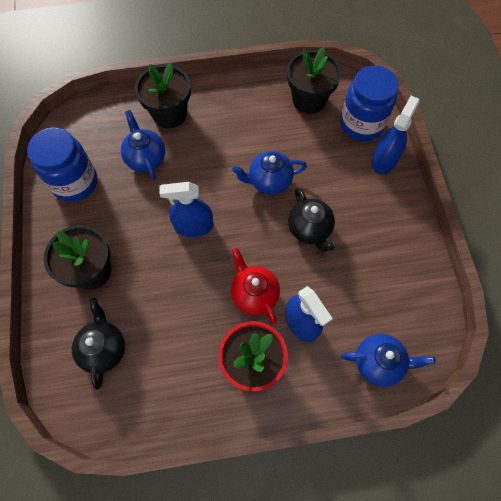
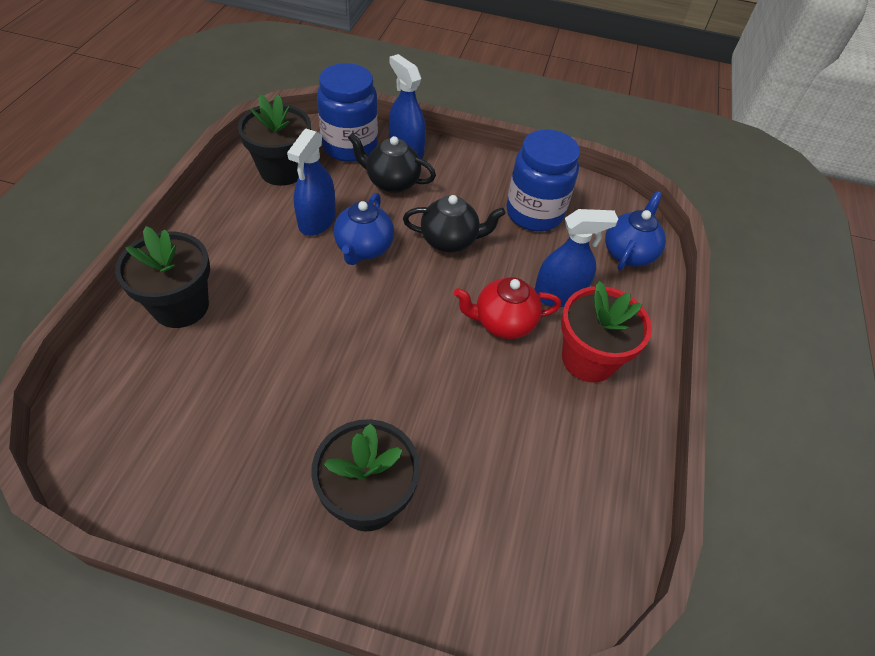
camera: 70 degrees left, 15 degrees down
blue jar [27,127,97,202] -> blue jar moved to [506,129,580,231]
black teapot [72,298,125,390] -> black teapot moved to [348,133,436,193]
blue teapot [121,110,165,180] -> none
blue spray bottle [159,182,213,237] -> blue spray bottle moved to [287,128,336,236]

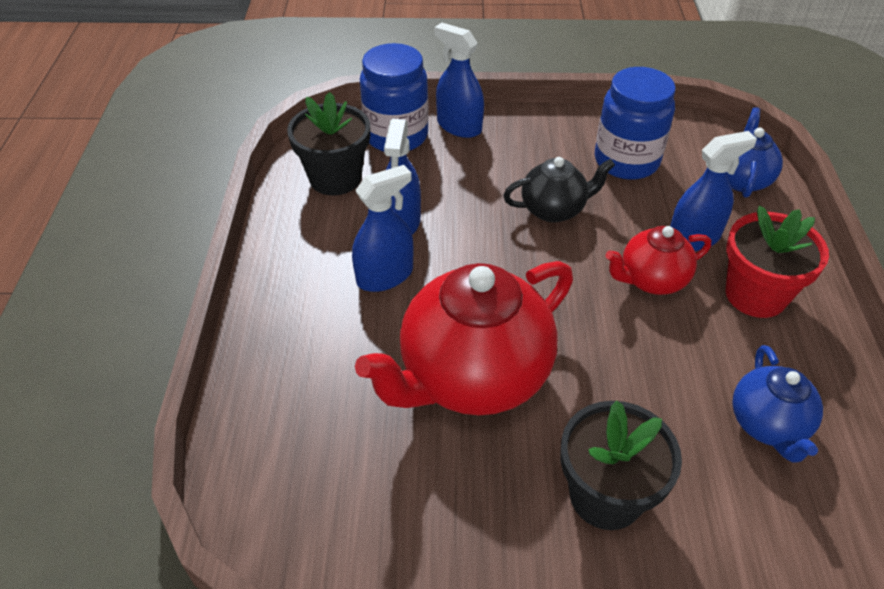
camera: 10 degrees left, 5 degrees down
black flower pot [115,226,210,328] -> none
blue teapot [334,193,394,265] -> blue teapot moved to [733,345,823,462]
black teapot [348,133,436,193] -> none
none -> blue spray bottle [352,165,414,292]
none -> red teapot [355,261,573,415]

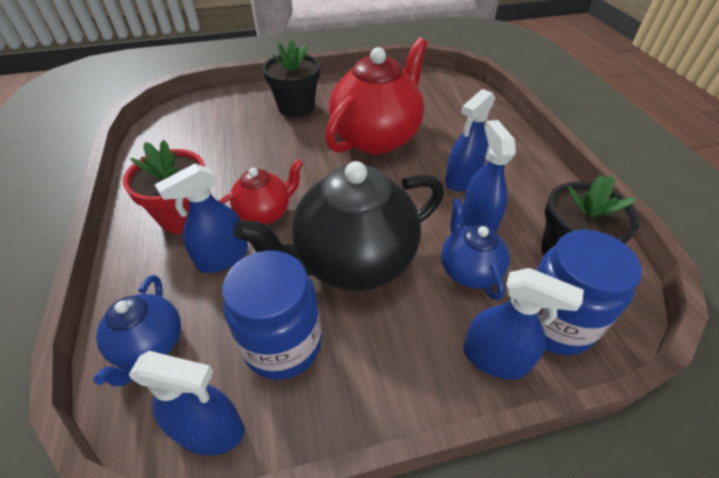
camera: 165 degrees right, 0 degrees up
black teapot [503,157,615,223] -> black teapot [234,161,444,291], size x1.91
blue teapot [733,345,823,462] -> blue teapot moved to [441,199,510,301]
none -> blue spray bottle [129,351,245,455]

